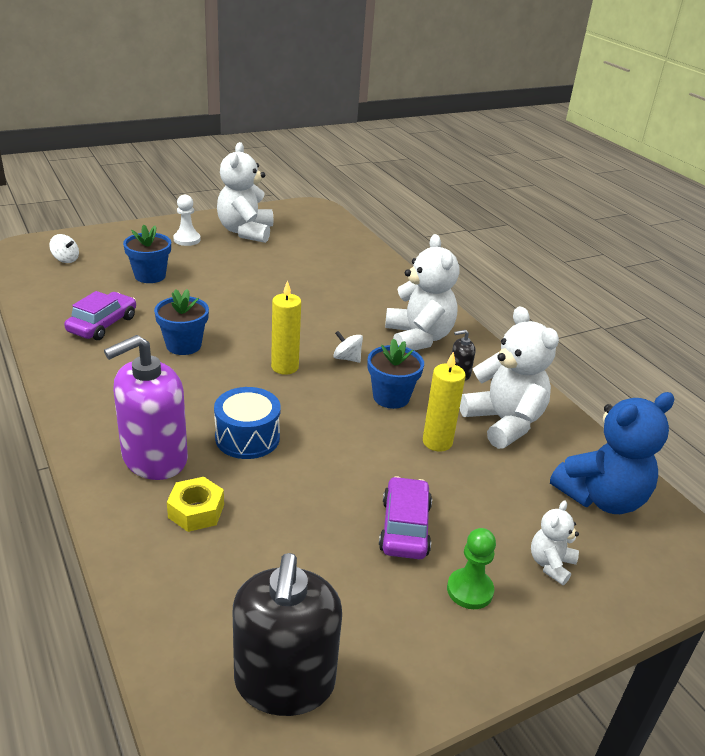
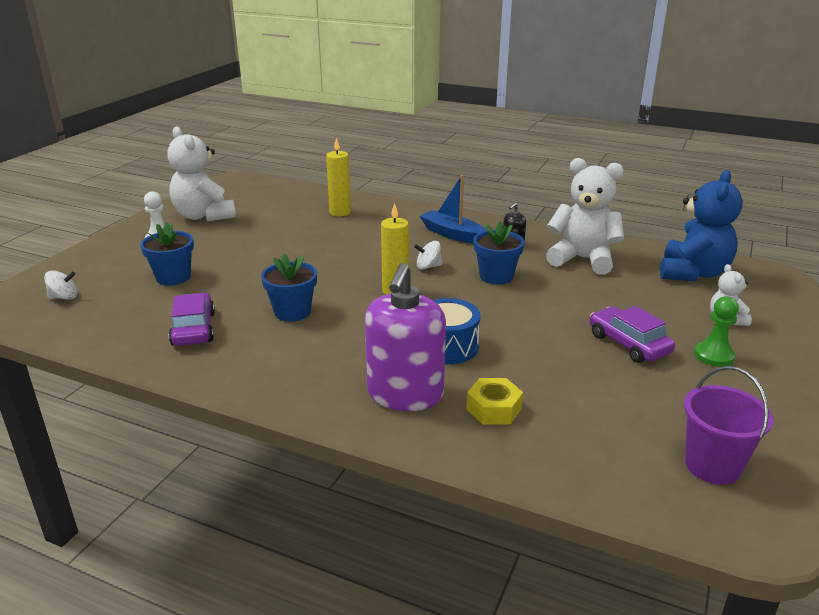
camera: 35 degrees left, 5 degrees down
black soap dispenser [233,553,342,716] -> purple bucket [684,366,773,485]
white teddy bear [385,234,459,351] -> blue boat [420,175,487,244]
yellow candle [423,352,466,452] -> yellow candle moved to [326,138,351,217]

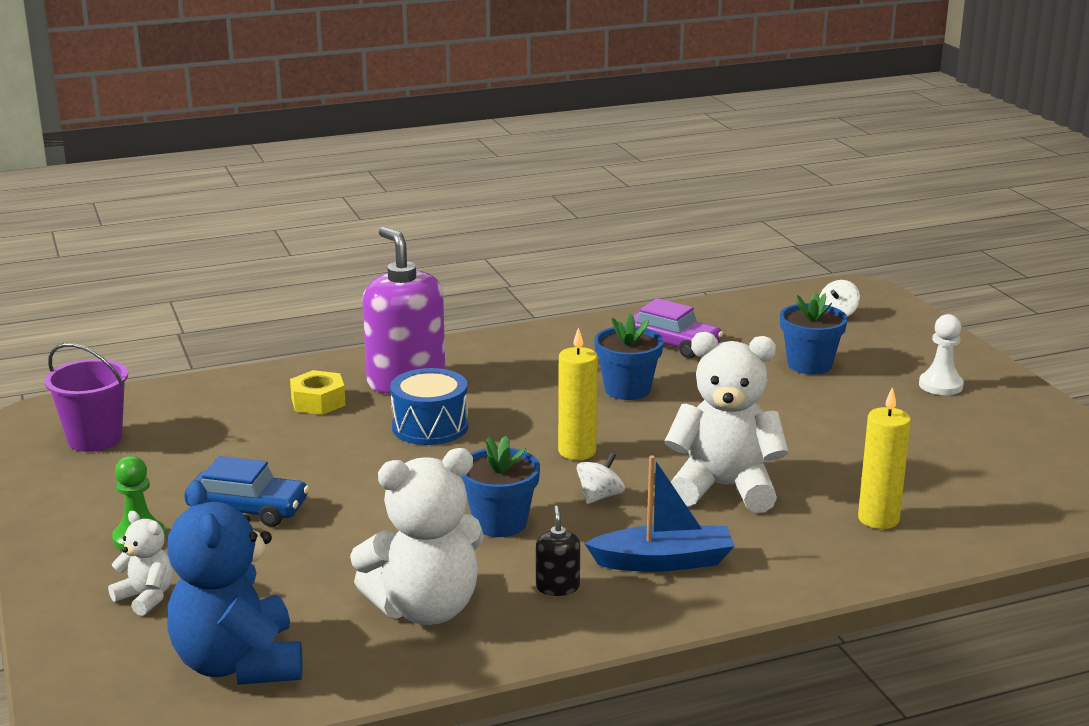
camera: 135 degrees right, 5 degrees down
white teddy bear [167,126,236,222] -> white teddy bear moved to [665,332,788,513]
purple car [590,306,675,363] -> blue car [184,456,309,527]

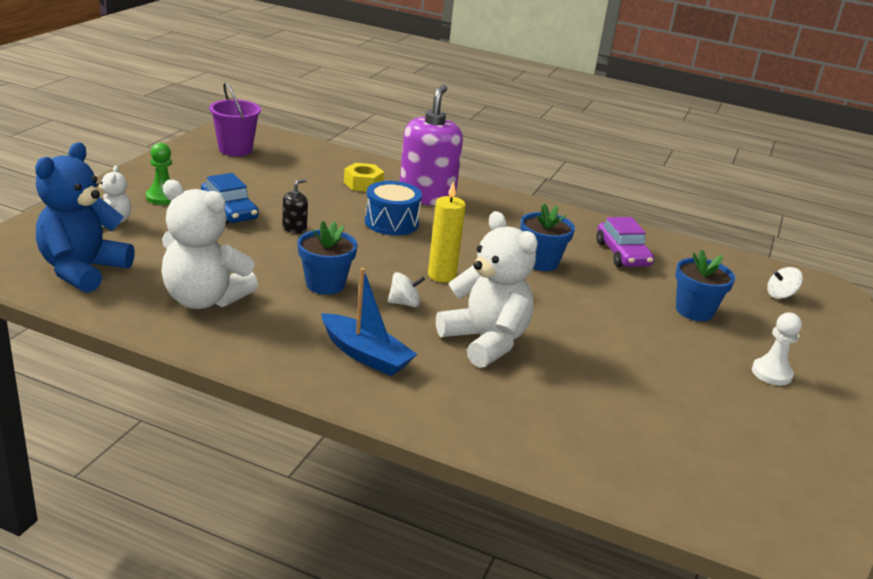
camera: 40 degrees right, 5 degrees up
black soap dispenser [536,506,580,596] -> black soap dispenser moved to [282,179,308,234]
yellow candle [858,387,911,529] -> none

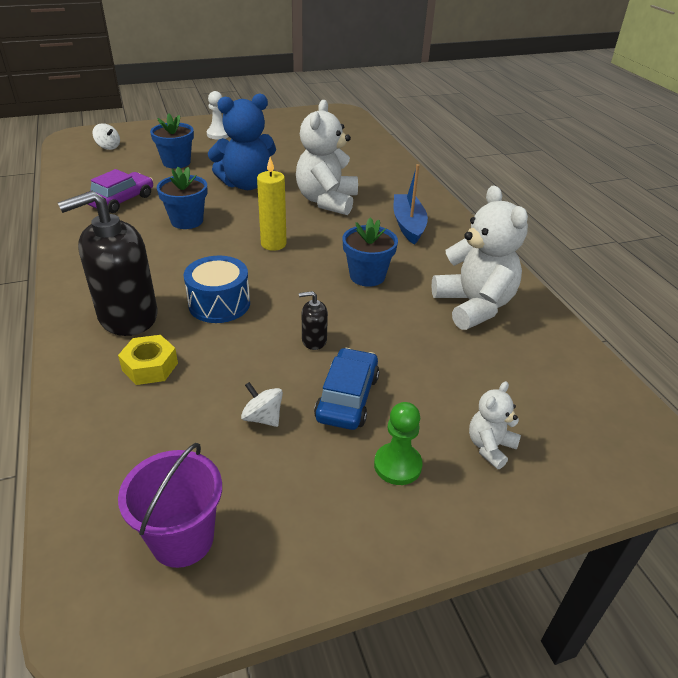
camera: 130 degrees left, 10 degrees up
blue teddy bear [35,143,135,293] -> blue teddy bear moved to [208,93,276,190]
white spinning top [388,272,425,307] -> white spinning top moved to [241,382,283,427]
purple soap dispenser [400,85,463,205] -> black soap dispenser [58,191,158,336]

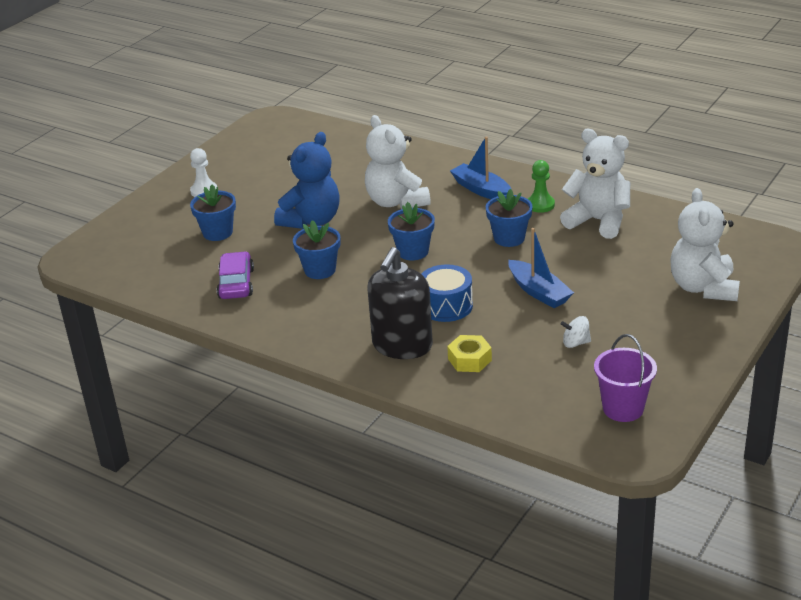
camera: 35 degrees left, 5 degrees down
white spinning top [93,123,120,150] -> none
yellow candle [257,157,287,251] -> blue flower pot [388,202,435,260]
black soap dispenser [299,291,328,350] -> blue boat [508,228,574,308]
blue car [314,348,379,430] -> none
green pawn [374,402,423,485] -> green pawn moved to [528,160,555,213]
white teddy bear [469,381,521,469] -> white teddy bear [670,188,740,301], size x2.02

